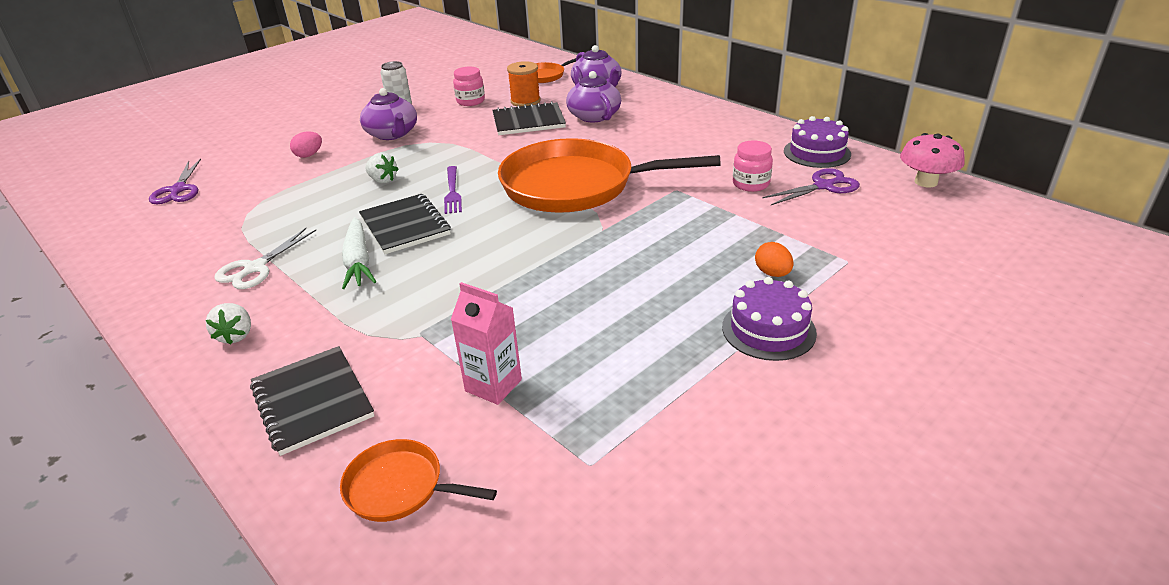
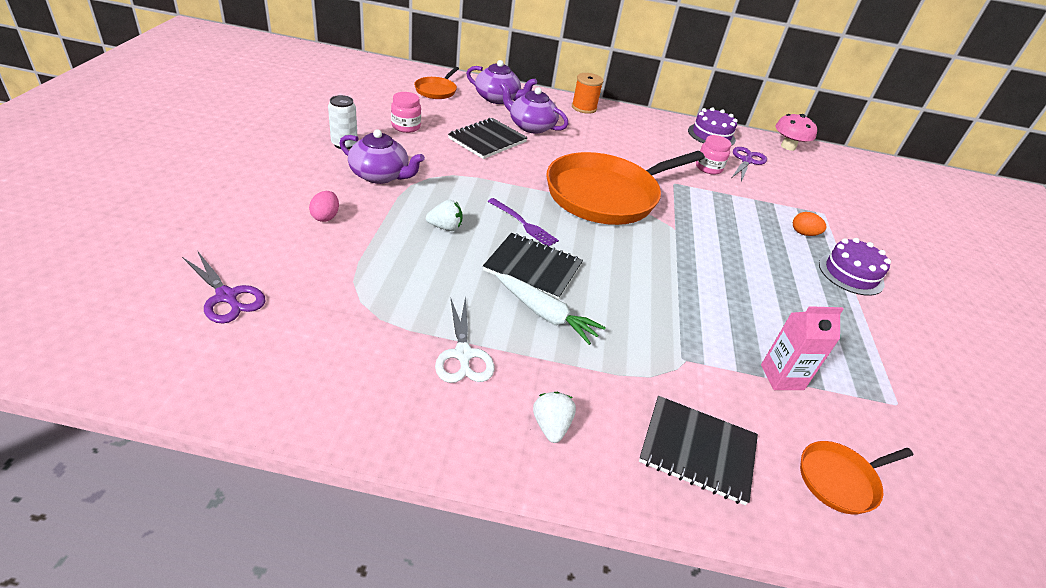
camera: 45 degrees left, 5 degrees up
white strawberry [206,303,251,345] -> white strawberry turned 135 degrees counterclockwise [533,392,576,443]
orange spool [507,61,541,107] -> orange spool moved to [572,73,603,114]

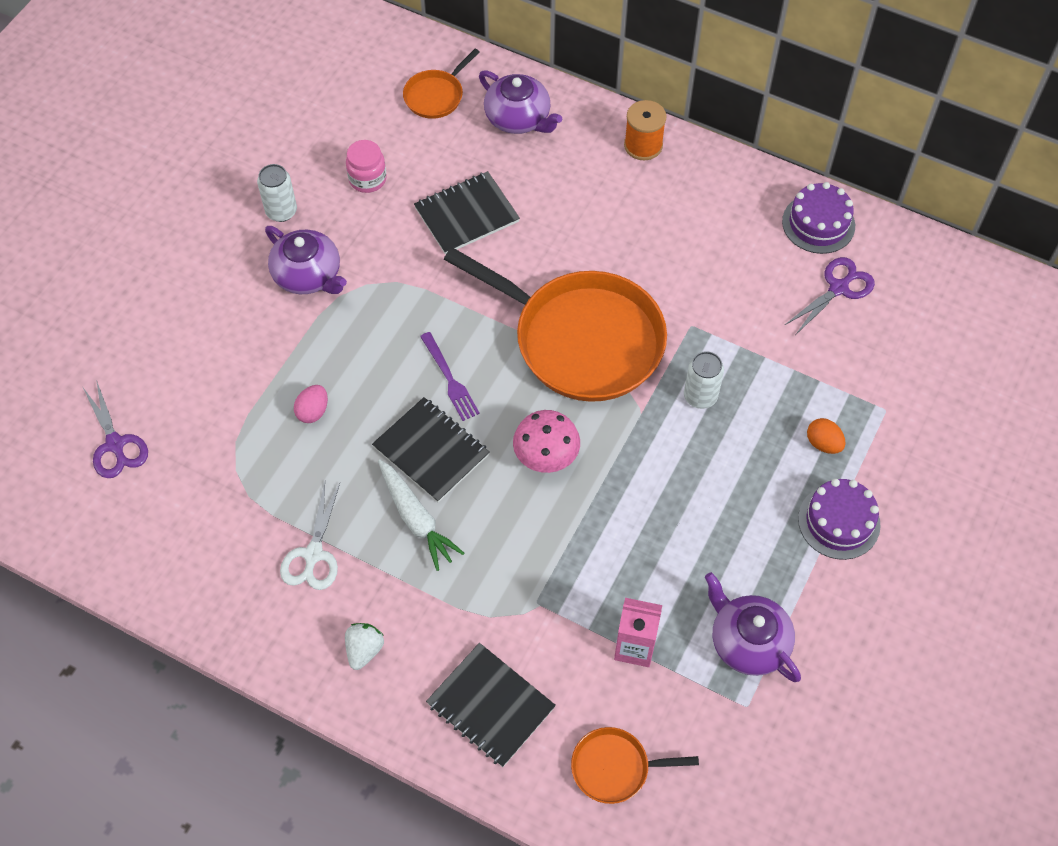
camera: 25 degrees right, 20 degrees up
pink egg [309,191,339,222] -> pink egg moved to [294,385,328,423]
white strawberry [426,200,463,231] -> none
purple teapot [500,82,568,134] -> purple teapot moved to [705,572,801,682]
orange pan [546,151,705,225] -> orange pan turned 135 degrees counterclockwise [444,247,667,402]
pink jar [696,135,732,175] -> none
pink mushroom [775,114,817,151] -> pink mushroom moved to [513,410,580,473]
none -> white can [684,351,724,409]

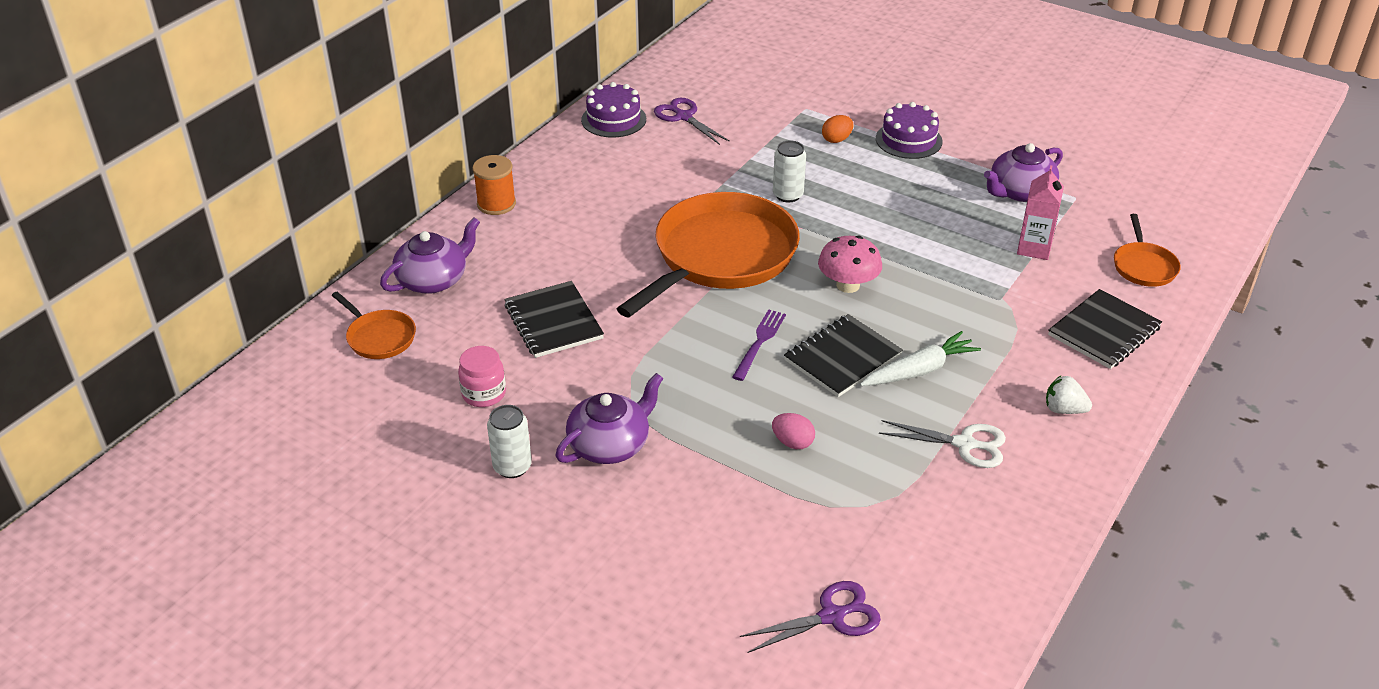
camera: 85 degrees left, 20 degrees down
purple fork [420,332,480,421] -> purple fork turned 45 degrees counterclockwise [732,309,786,381]

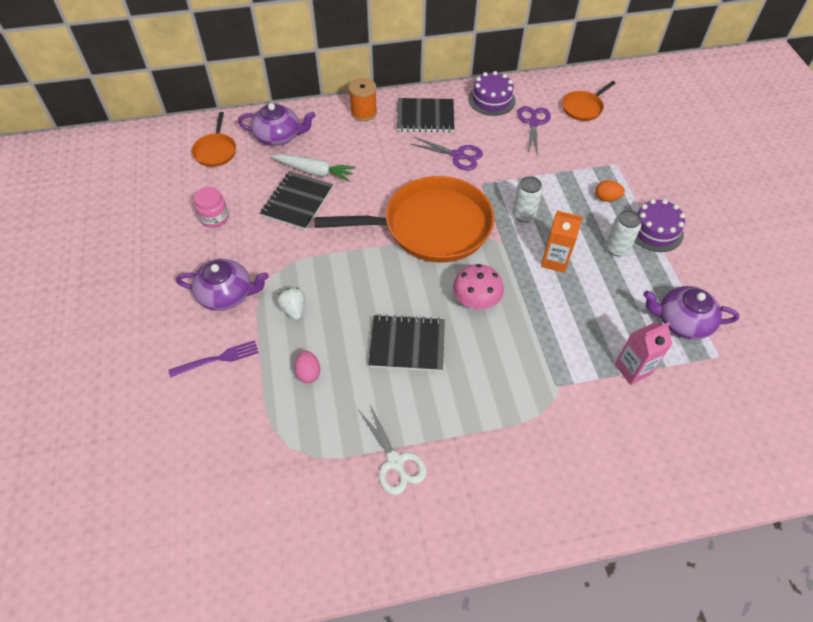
camera: 45 degrees right, 15 degrees up
white can [487,405,532,478] -> white can moved to [606,210,642,256]
purple fork [732,309,786,381] -> purple fork moved to [169,340,259,377]
purple scissors [740,581,881,653] -> purple scissors moved to [411,137,483,170]
white carrot [860,331,981,386] -> white carrot moved to [271,154,356,182]
white strawberry [1046,376,1092,414] -> white strawberry moved to [277,288,305,320]
black notebook [1048,289,1162,369] -> black notebook moved to [397,98,455,132]
orange pan [1114,214,1181,287] -> orange pan moved to [562,81,616,121]
none -> orange carton [541,211,583,273]

